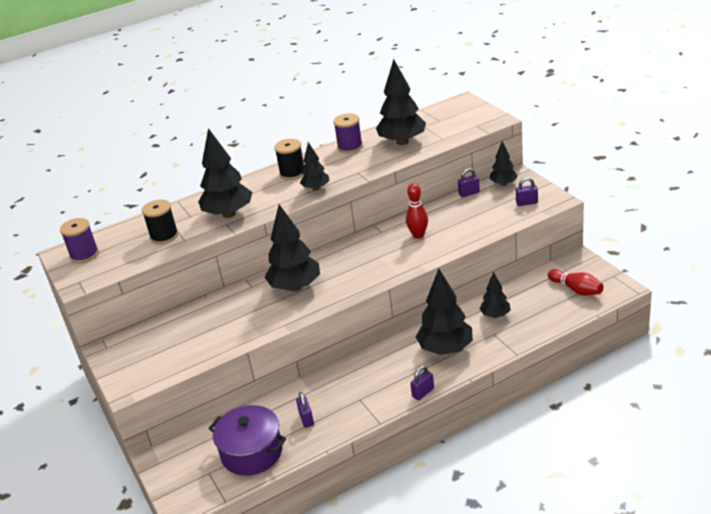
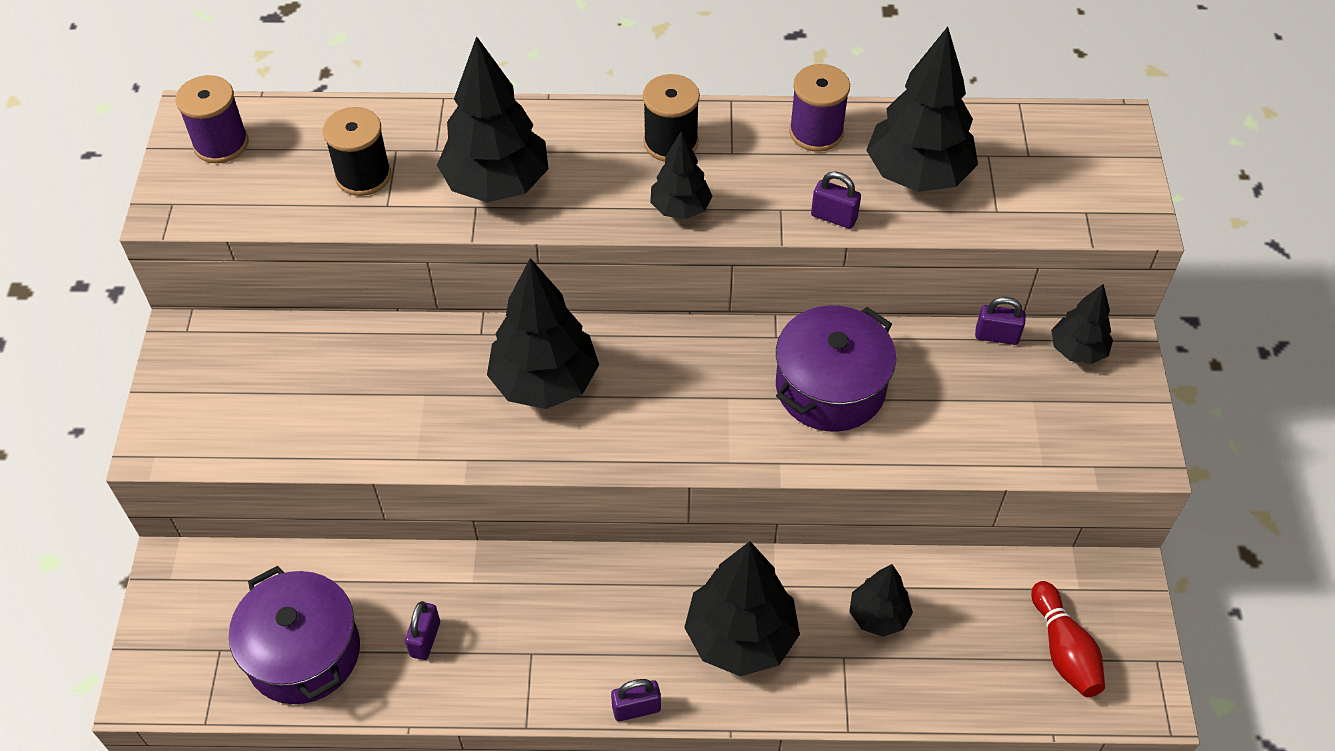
camera: 25 degrees right, 20 degrees up
red bowling pin [406,183,428,239] -> purple pot [776,306,896,432]
purple padlock [516,177,538,206] -> purple padlock moved to [811,171,861,229]

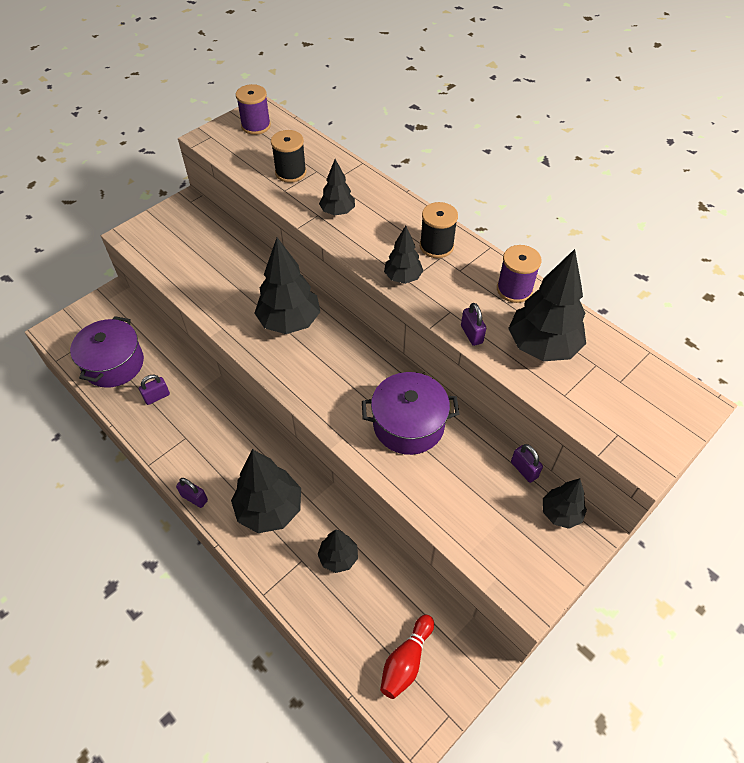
camera: 45 degrees right, 0 degrees up
black tree [437,36,549,202] -> black tree [319,159,355,216], size x0.56

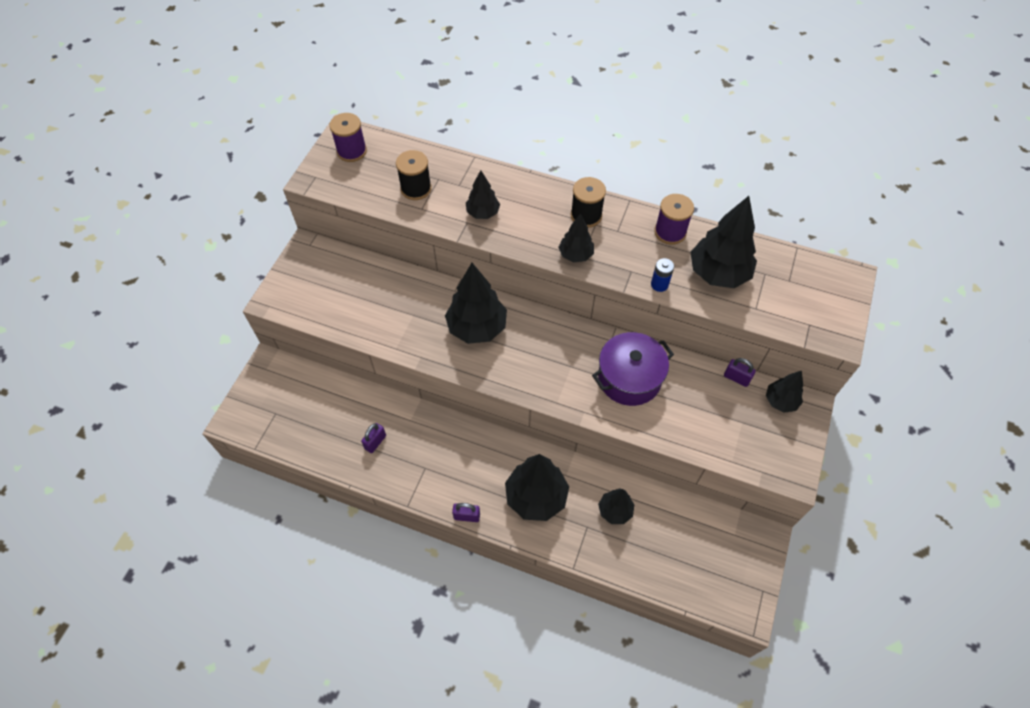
camera: 25 degrees left, 5 degrees up
purple pot [70,316,144,388] -> none
red bowling pin [380,615,434,699] -> none
purple padlock [461,303,486,346] -> blue battery [651,258,674,292]

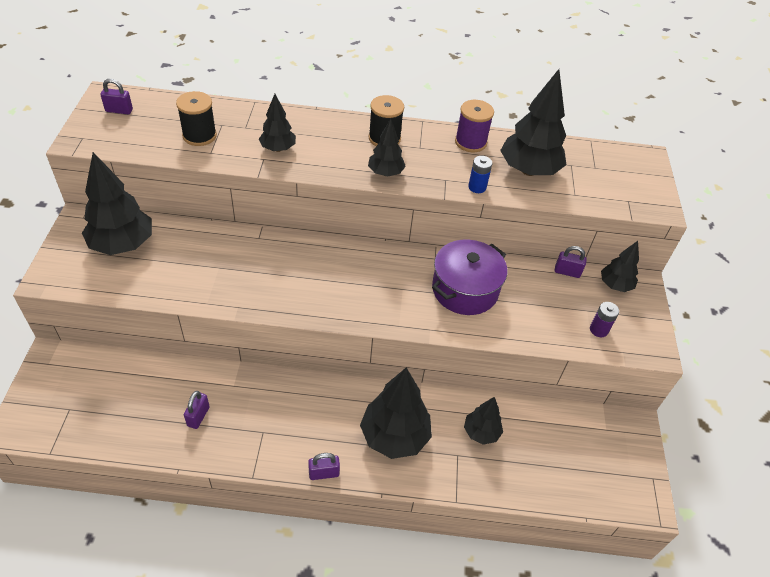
camera: 20 degrees left, 10 degrees down
purple spool [329,113,367,162] -> purple padlock [100,79,133,114]
black tree [445,263,507,344] -> black tree moved to [82,152,152,255]
none -> purple battery [590,302,619,337]

